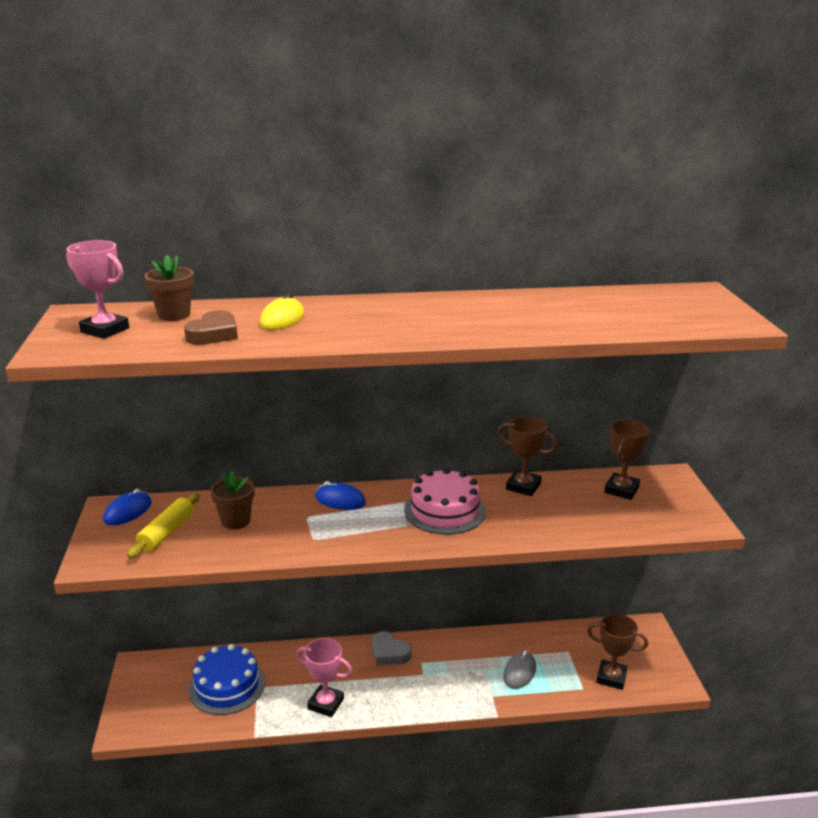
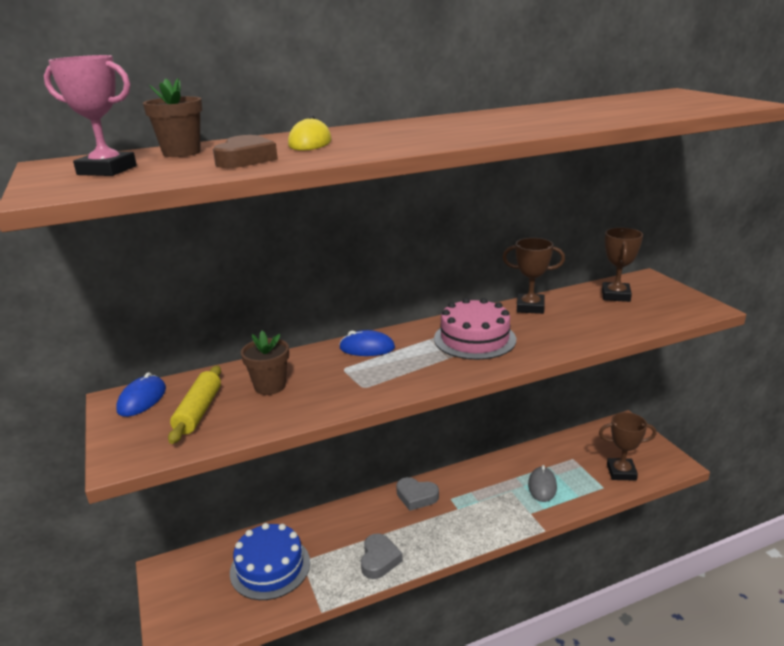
camera: 15 degrees left, 0 degrees up
pink trophy [296,638,352,717] -> grey heart [361,533,403,579]

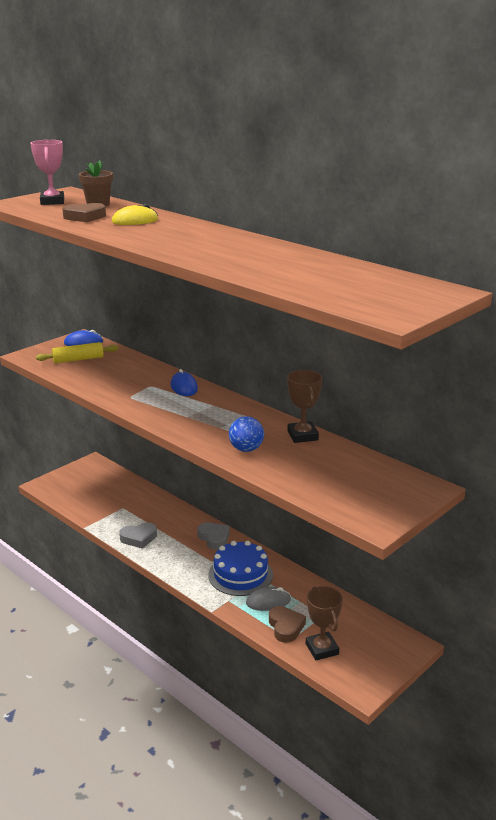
camera: 65 degrees right, 0 degrees up
blue cake [230,523,310,600] -> blue cake moved to [208,541,273,596]
brown flower pot [241,331,289,395] -> none
grey heart [396,477,439,511] -> grey heart turned 150 degrees clockwise [197,522,230,550]
pink cake [434,298,516,360] -> none
brown trophy [602,228,643,302] -> none
none -> blue ball [229,416,264,452]
none -> brown heart [269,606,306,643]

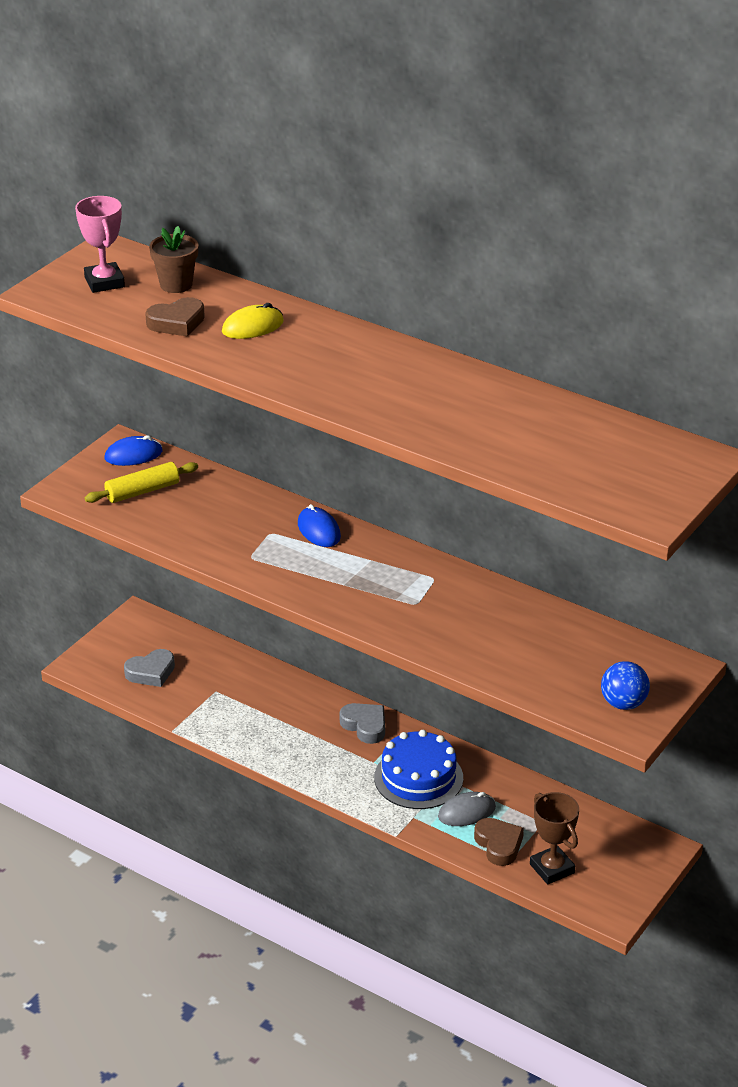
camera: 10 degrees left, 10 degrees up
grey heart [119,522,157,549] -> grey heart moved to [124,649,175,687]
blue ball [229,416,264,452] -> blue ball moved to [601,661,650,710]
brown trophy [287,370,322,443] -> none

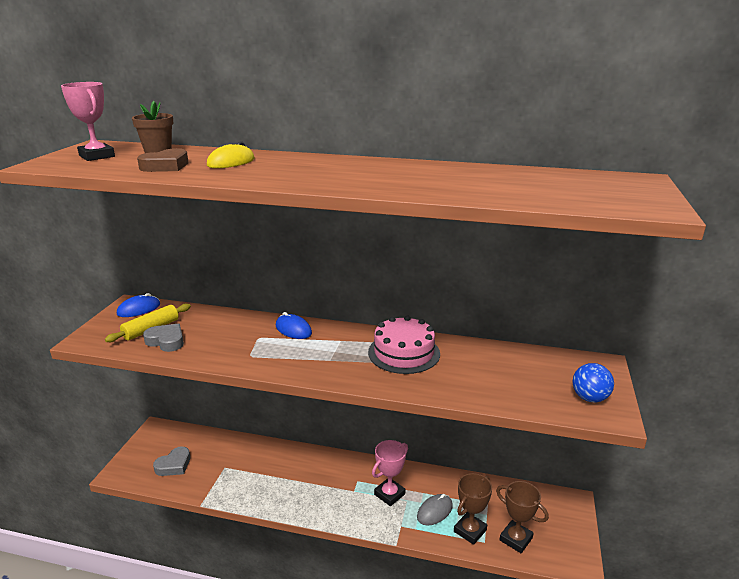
camera: 20 degrees left, 10 degrees down
grey heart [340,703,385,744] -> grey heart moved to [143,324,184,352]
blue cake [374,730,463,809] -> pink trophy [372,440,408,506]
brown heart [474,818,524,866] -> brown trophy [454,473,492,545]
none -> pink cake [368,316,440,374]

